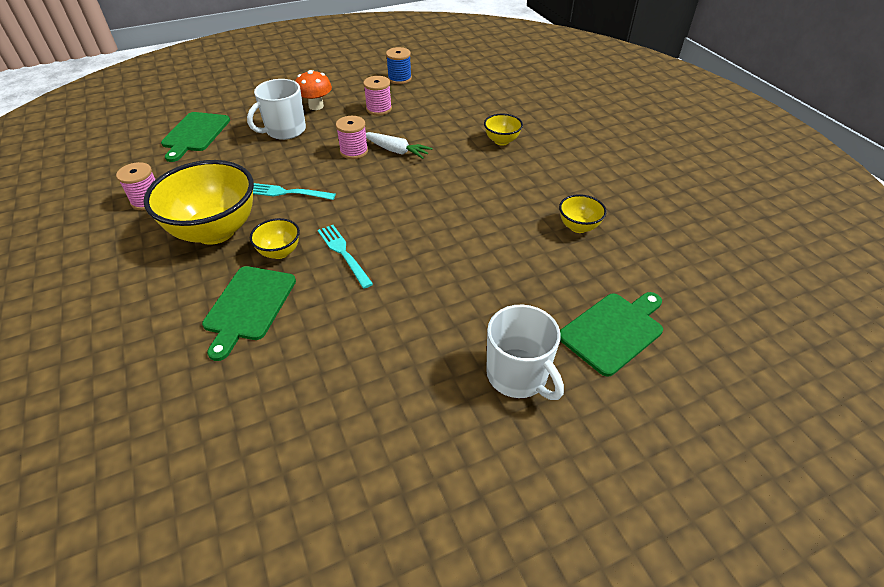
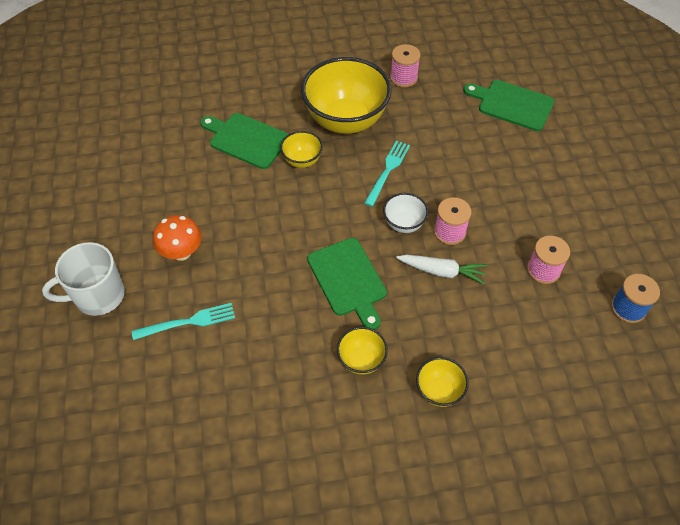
camera: 105 degrees right, 10 degrees up
white mug [247,79,306,140] -> none
orange mushroom [295,70,332,110] -> orange mushroom moved to [153,215,202,261]
turquoise fork [318,225,373,289] -> turquoise fork moved to [132,303,235,340]
white carrot [366,132,432,159] -> white carrot turned 120 degrees counterclockwise [396,255,487,284]
yellow bowl [559,194,607,233] -> yellow bowl moved to [337,327,388,375]
green cutting board [560,292,663,377] -> green cutting board moved to [307,238,387,330]
none -> white bowl [383,193,428,233]

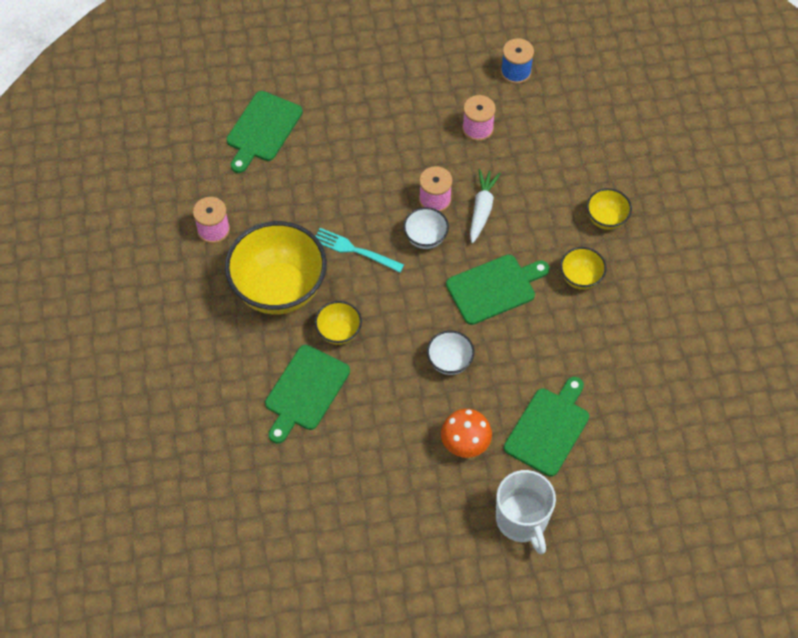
camera: 90 degrees left, 5 degrees up
turquoise fork [132,303,235,340] -> green cutting board [504,377,589,477]
none -> white bowl [427,330,475,375]

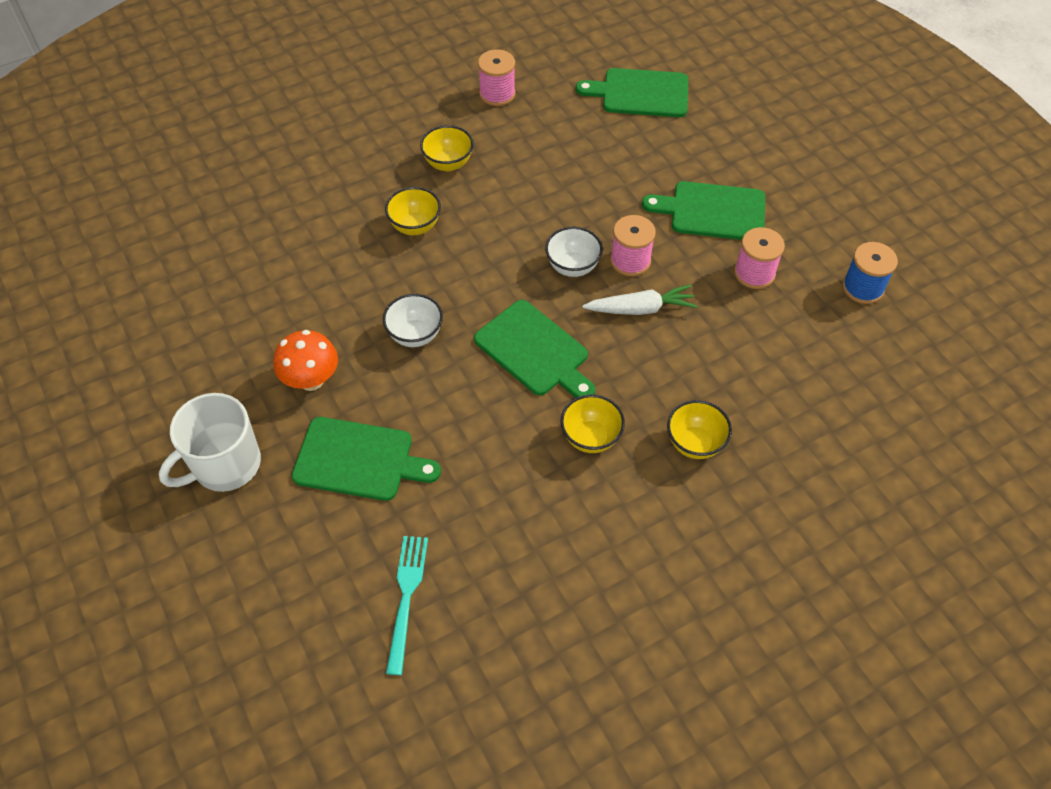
camera: 70 degrees right, 5 degrees down
yellow bowl [225,221,327,315] -> yellow bowl [420,125,474,171], size x0.46
green cutting board [265,345,350,444] -> green cutting board moved to [642,181,765,240]
turquoise fork [316,228,404,272] -> turquoise fork moved to [386,536,428,675]

